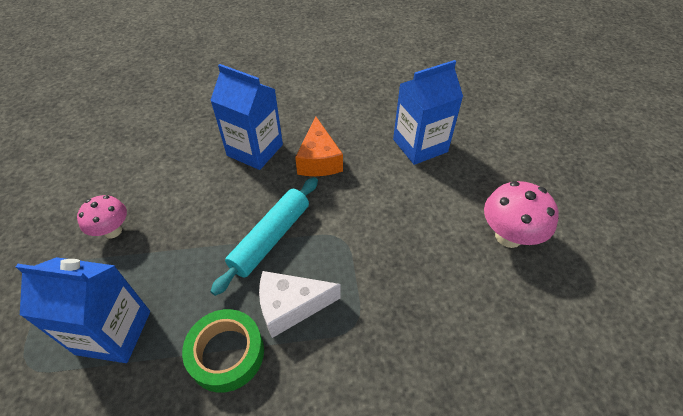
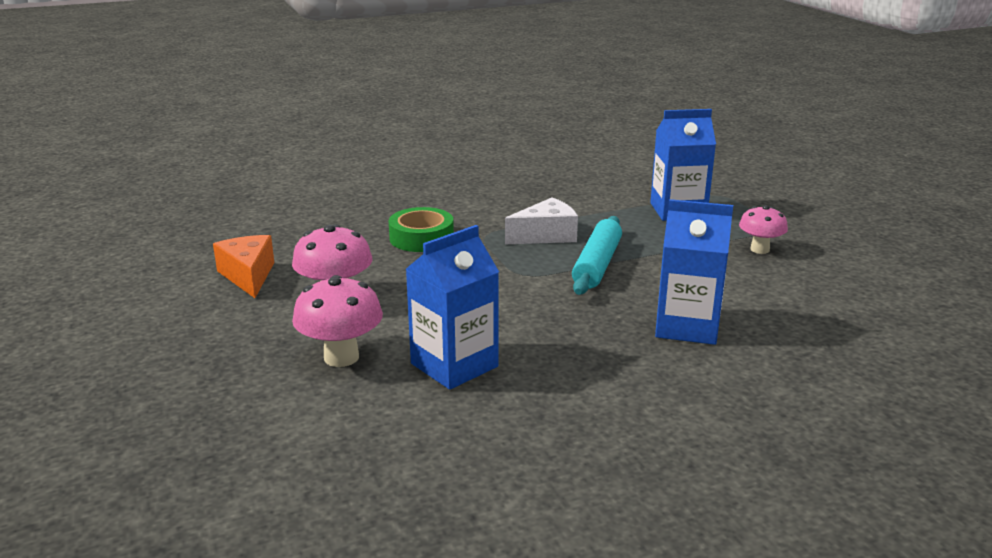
camera: 165 degrees right, 25 degrees down
green tape [182,309,264,393] -> green tape moved to [389,207,454,252]
orange cheese [295,116,343,176] -> orange cheese moved to [213,235,274,298]
none -> pink mushroom [292,275,383,367]

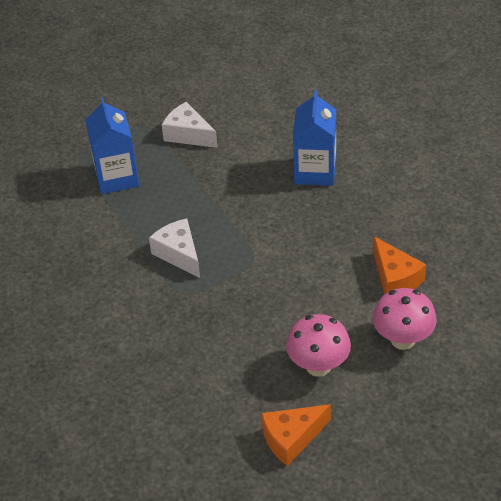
camera: 95 degrees left, 20 degrees up
green tape [389,207,454,252] -> none
blue carton [406,225,499,390] -> orange cheese [373,237,426,294]
turquoise rolling pin [572,216,622,295] -> none
pink mushroom [739,205,788,254] -> white cheese [162,102,218,148]

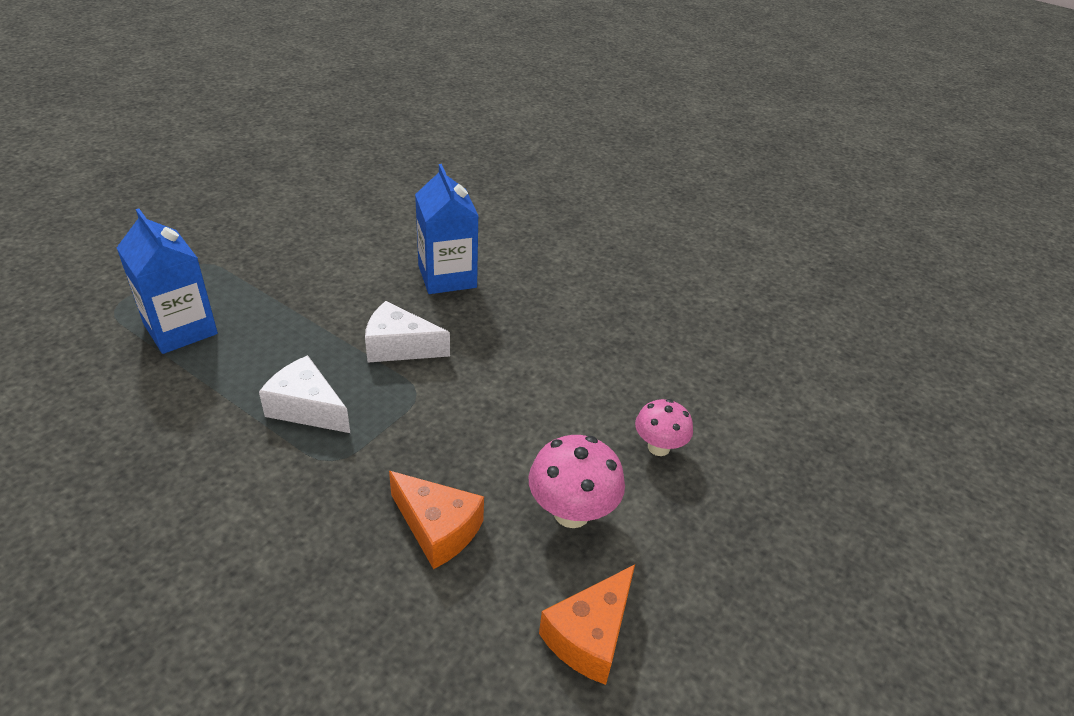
camera: 30 degrees left, 5 degrees down
white cheese [162,102,218,148] -> white cheese moved to [365,301,450,362]
pink mushroom [372,288,437,350] -> pink mushroom [635,399,693,456], size x0.67
orange cheese [373,237,426,294] -> orange cheese moved to [389,471,484,569]

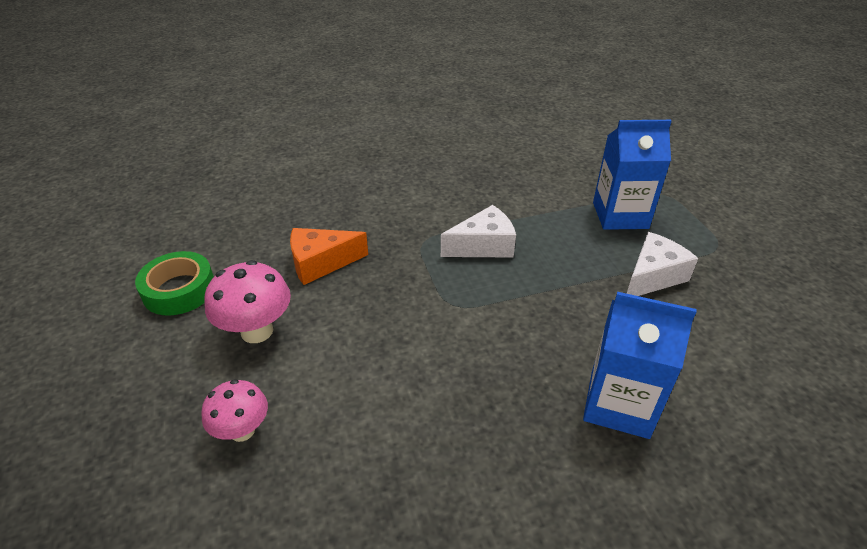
camera: 130 degrees right, 0 degrees up
white cheese [365,301,450,362] -> white cheese moved to [627,232,698,296]
orange cheese [539,565,635,685] -> green tape [135,251,214,316]

